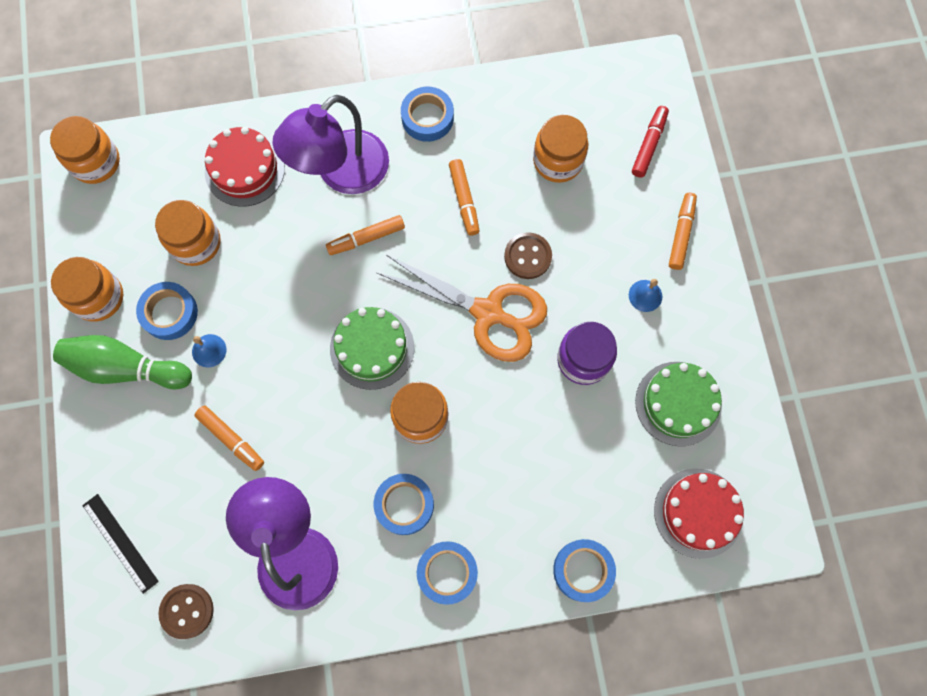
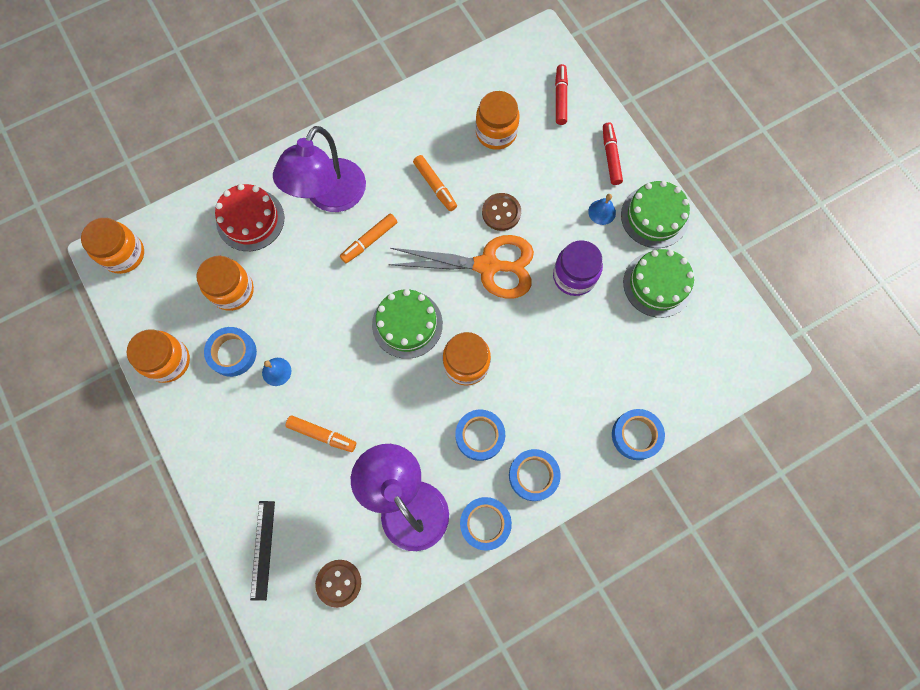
camera: 20 degrees left, 0 degrees up
green bowling pin [53,335,192,390] -> none
black ruler [82,494,159,594] -> black ruler turned 60 degrees clockwise [250,501,275,601]
blue tape [401,87,454,142] -> blue tape moved to [460,497,512,551]
red cake [654,468,744,559] -> none
orange marker [669,193,697,270] -> red marker [603,122,623,185]
none -> green cake [621,181,690,248]

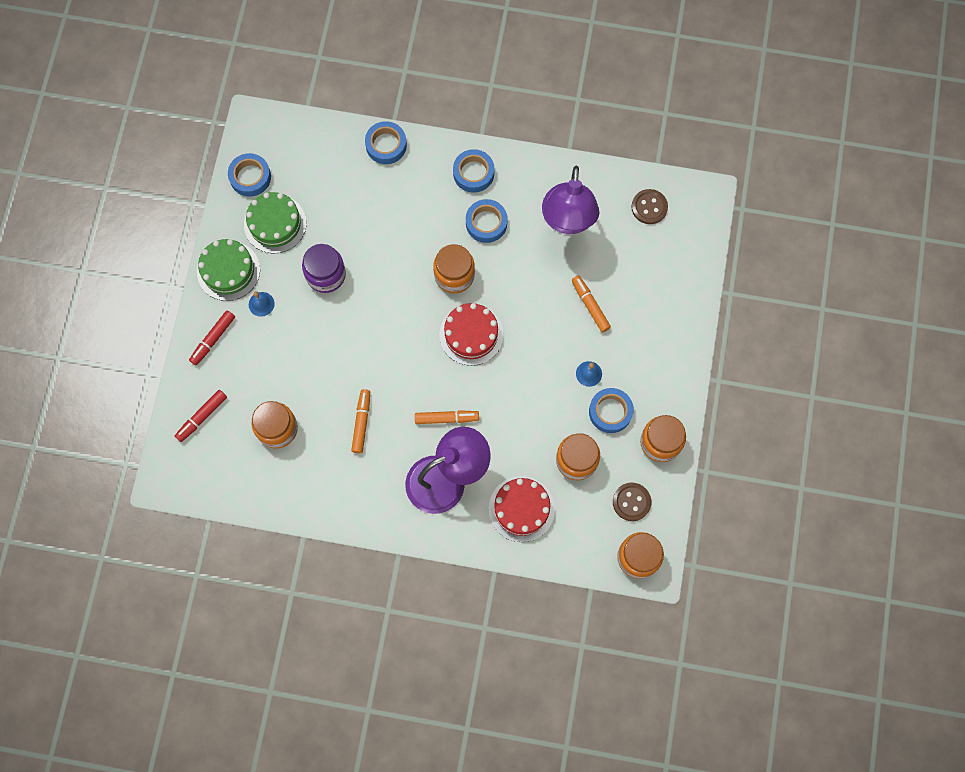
camera: 140 degrees left, 0 degrees up
black ruler [250,501,275,601] -> none
green cake [372,289,443,359] -> red cake [439,303,503,366]
orange scissors [388,235,534,299] -> none
blue tape [460,497,512,551] -> blue tape moved to [228,153,271,197]
brown button [482,193,521,231] -> brown button moved to [613,483,651,521]

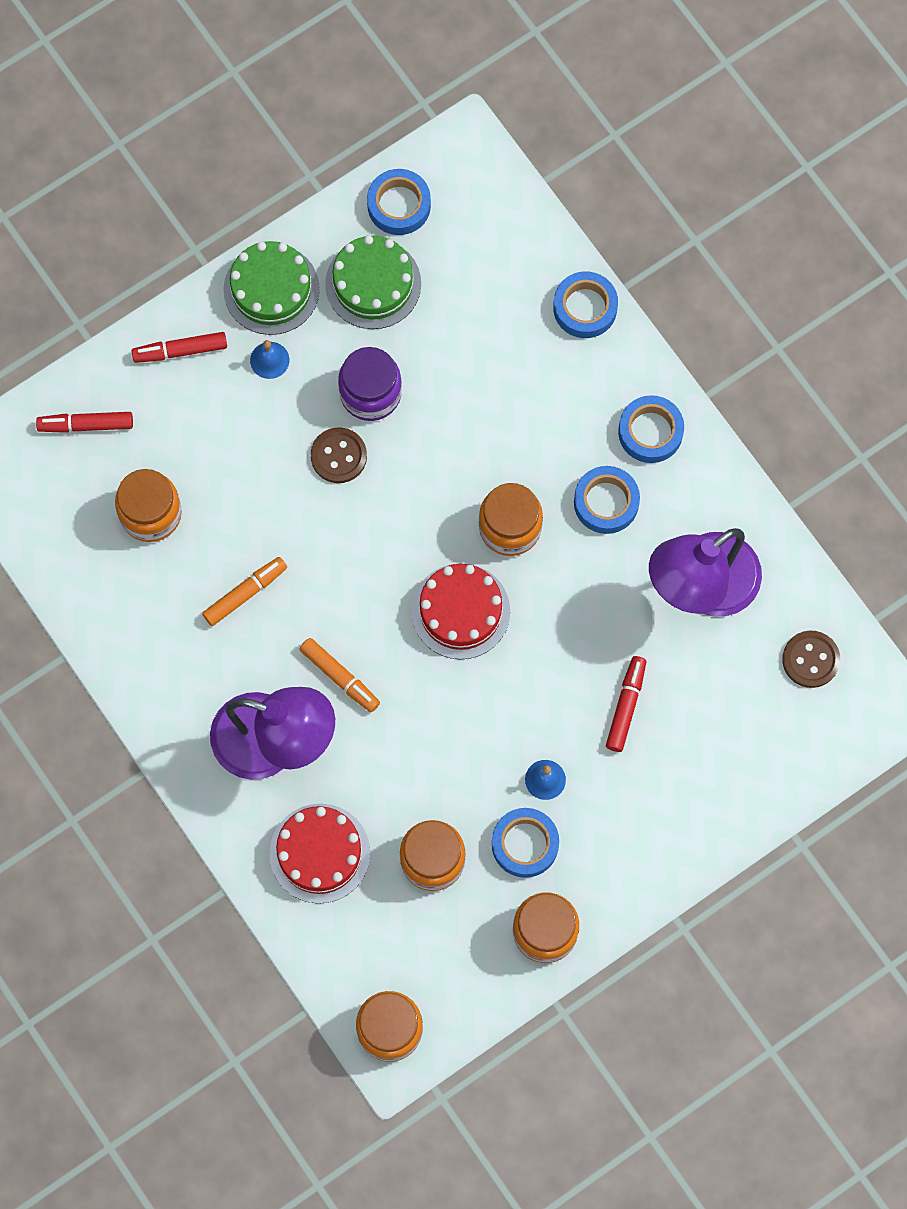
camera: 45 degrees right, 0 degrees up
orange marker [572,276,611,332] -> red marker [606,656,646,752]
brown button [613,483,651,521] -> brown button moved to [311,427,367,483]

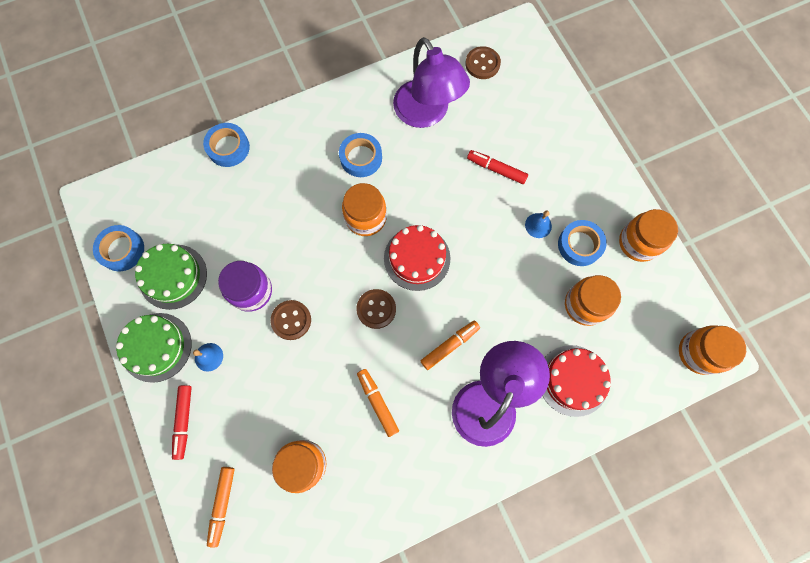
camera: 80 degrees left, 0 degrees up
red marker [36,412,133,433] -> orange marker [207,467,235,548]
blue tape [618,395,684,463] -> none
none -> brown button [356,289,396,329]

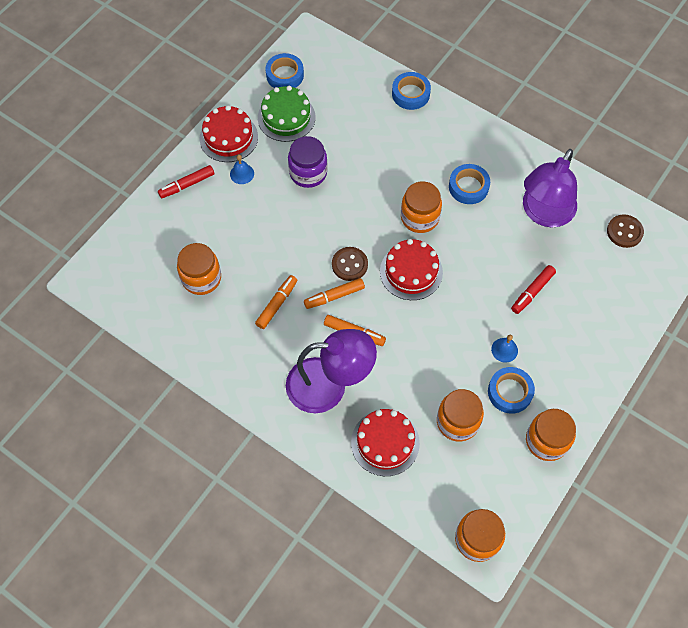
camera: 60 degrees right, 10 degrees down
green cake [116,313,192,383] -> red cake [200,105,258,162]
orange marker [207,467,235,548] -> orange marker moved to [304,278,365,309]
brown button [270,300,311,340] -> none
red marker [467,150,528,184] -> red marker turned 135 degrees counterclockwise [511,265,556,314]

